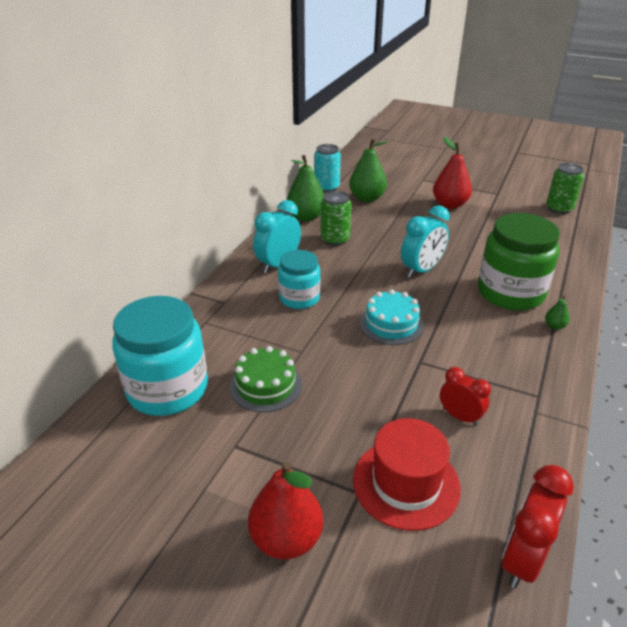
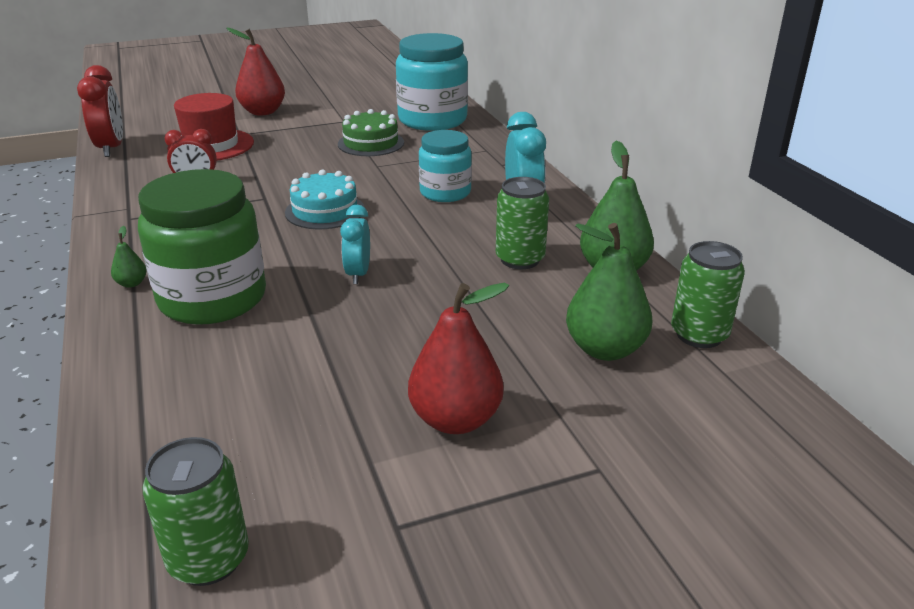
camera: 135 degrees right, 5 degrees down
turquoise can [314,144,341,192] -> green can [671,241,745,348]
turquoise clock [401,206,450,278] -> turquoise clock [340,205,370,284], size x0.65

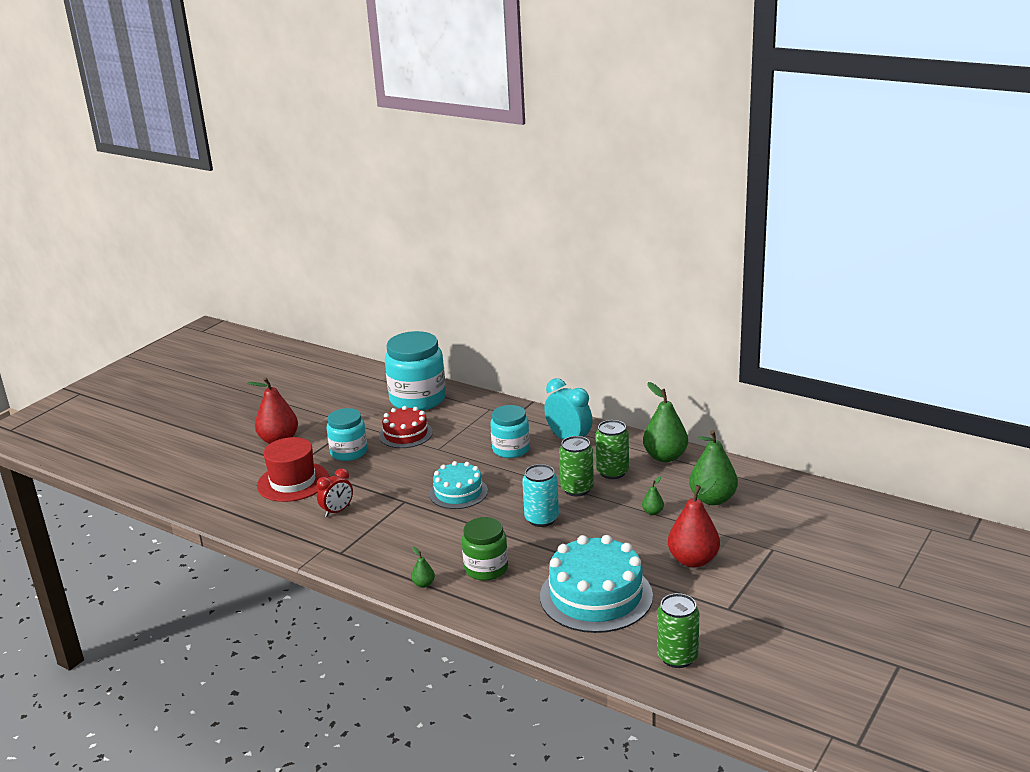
camera: 35 degrees left, 5 degrees down
red clock [77,65,123,157] -> none
green jar [138,169,266,325] -> green jar [462,517,508,581], size x0.61
green cake [338,109,404,156] -> red cake [379,406,433,448]
turquoise clock [340,205,370,284] -> turquoise can [522,464,559,527]
green can [671,241,745,348] -> green can moved to [559,436,594,496]
none -> turquoise jar [326,408,367,461]
none -> turquoise cake [540,535,653,633]
none -> green pear [642,477,664,515]

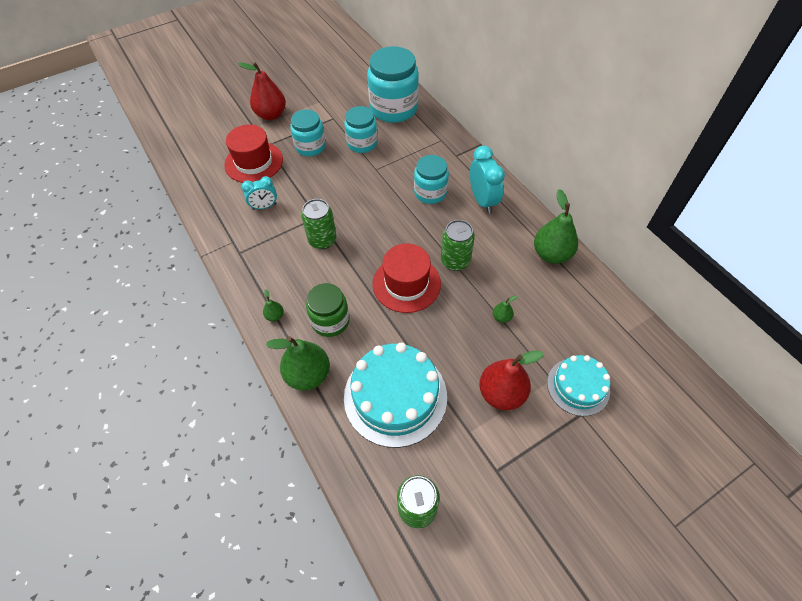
camera: 25 degrees right, 30 degrees up
red clock [317,468,353,517] -> turquoise clock [241,176,277,210]
red cake [379,406,433,448] -> turquoise jar [344,106,378,153]
turquoise cake [429,461,488,509] -> turquoise cake moved to [547,355,610,416]
turquoise can [522,464,559,527] -> red hat [373,243,441,313]
green can [595,420,629,479] -> green can moved to [301,199,336,249]
green pear [689,430,738,505] -> green pear moved to [266,336,330,391]

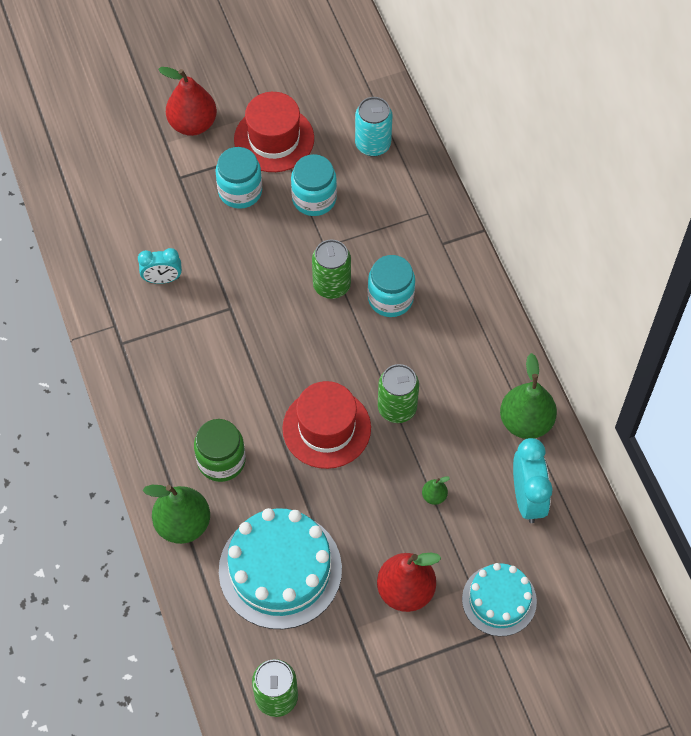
camera: 10 degrees right, 5 degrees up
red hat [225,125,283,183] -> red hat moved to [234,92,314,172]
green pear [263,289,284,321] -> none
green can [301,199,336,249] -> green can moved to [312,240,351,299]
turquoise jar [367,46,419,123] -> turquoise can [355,97,392,156]
turquoise clock [470,146,505,213] -> turquoise clock moved to [513,438,553,523]

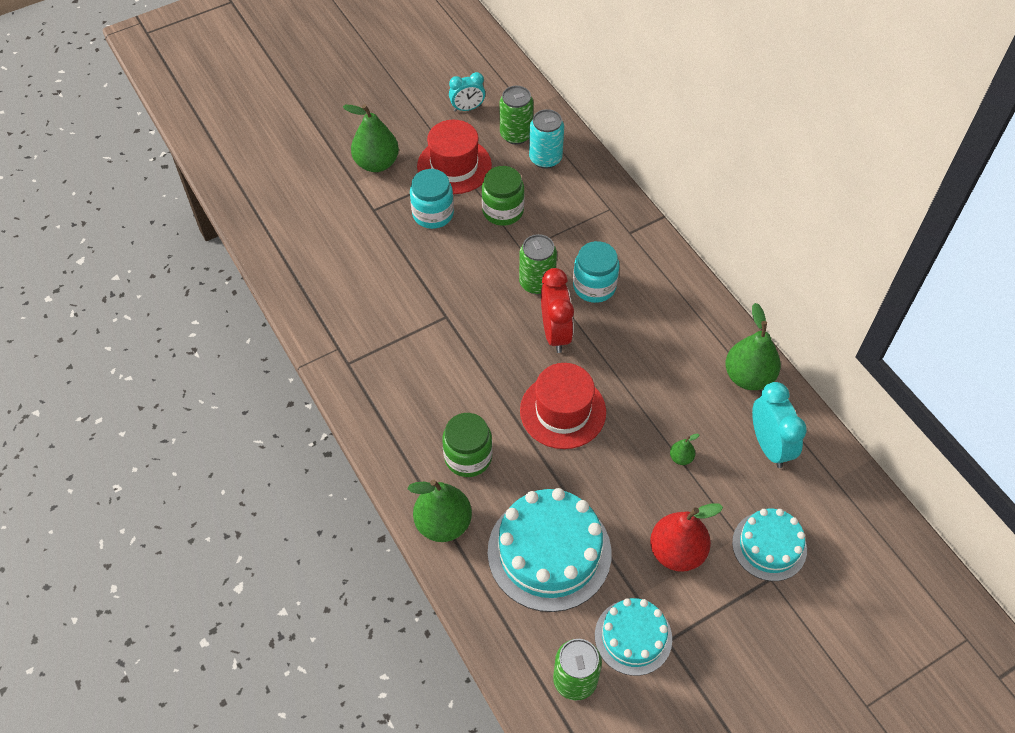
camera: 10 degrees left, 5 degrees down
turquoise clock [138,248,182,284] -> turquoise clock moved to [449,72,485,112]
red pear [158,67,217,136] -> green pear [343,104,399,172]
turquoise jar [291,154,337,216] -> green jar [482,166,525,226]
green can [378,364,419,423] -> green can moved to [500,86,534,145]
none -> red clock [541,268,574,353]
none -> turquoise cake [595,598,672,676]

